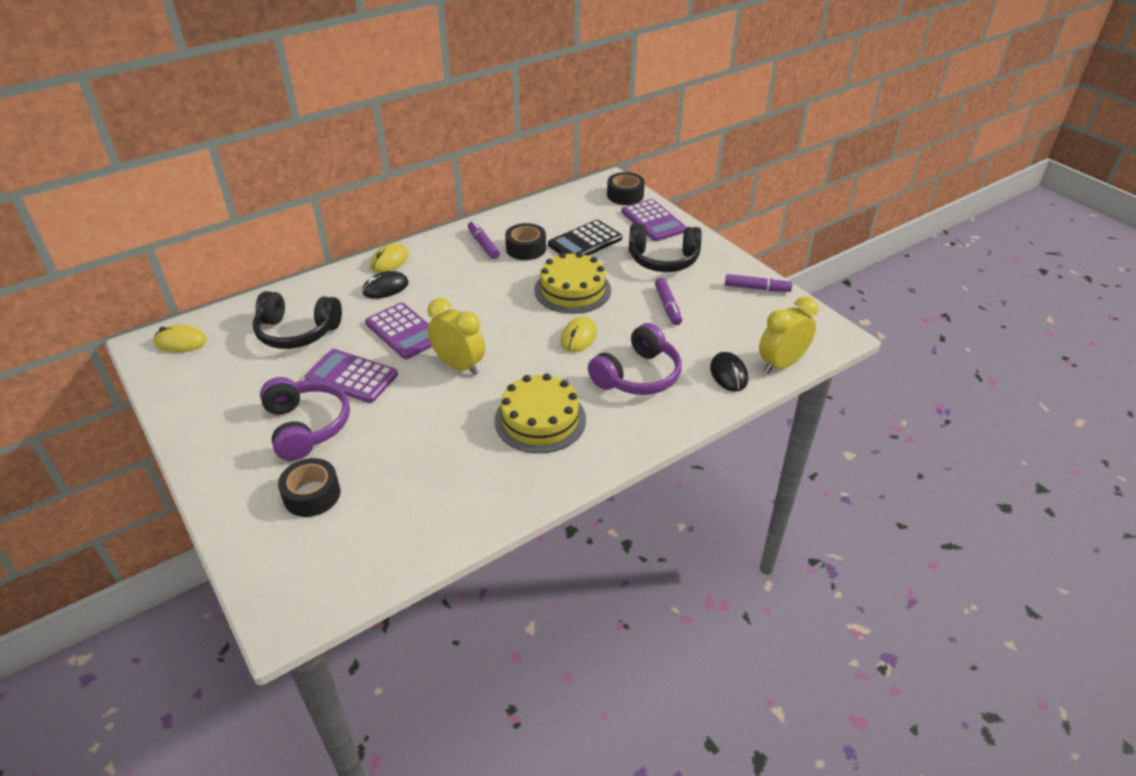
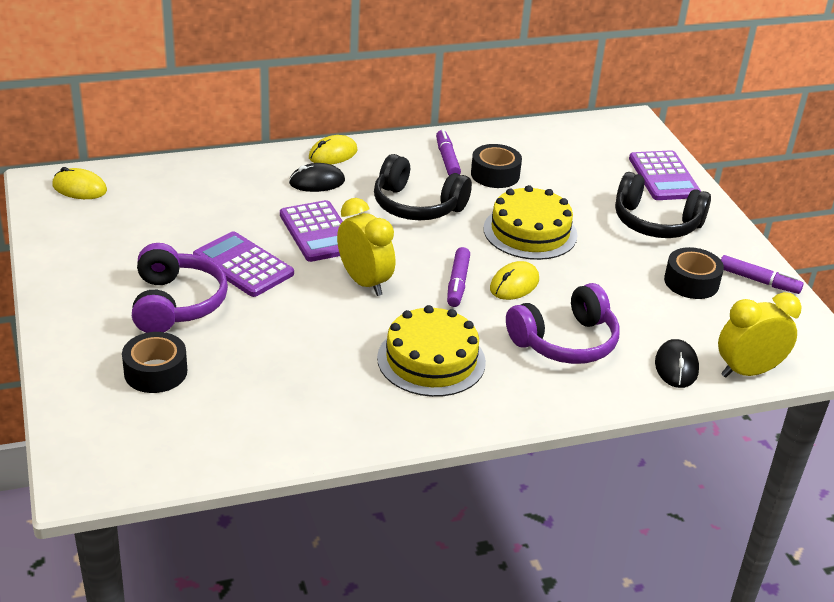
camera: 15 degrees right, 5 degrees down
black headphones [253,291,342,349] -> black headphones moved to [374,154,472,220]
black calculator [548,220,622,256] -> none
black tape [607,172,645,205] -> black tape moved to [664,247,724,299]
purple marker [655,278,682,325] -> purple marker moved to [447,247,470,307]

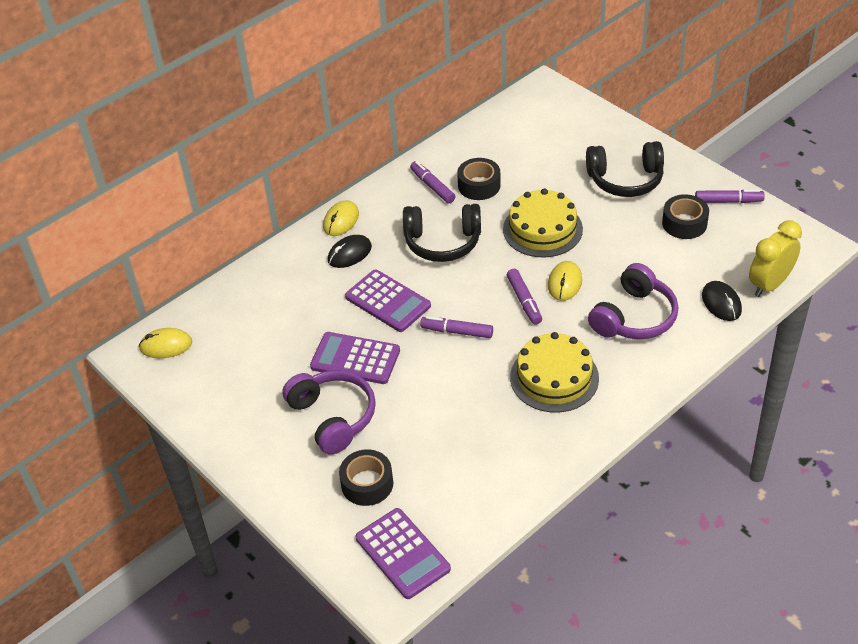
camera: 20 degrees left, 10 degrees up
yellow clock [337,198,395,296] -> purple marker [420,316,493,338]
purple calculator [629,150,701,200] -> purple calculator moved to [356,508,451,599]

